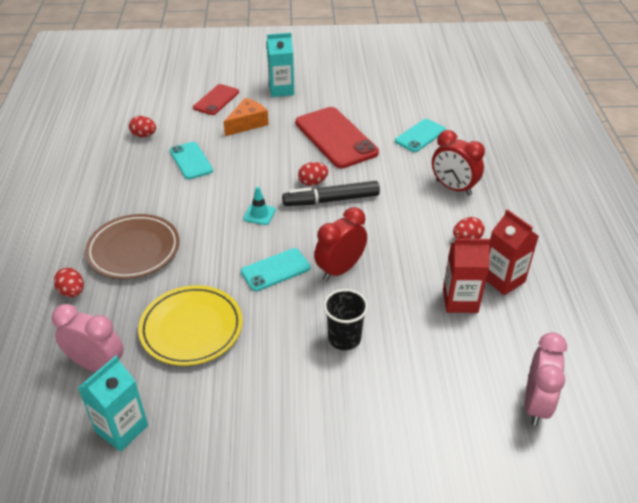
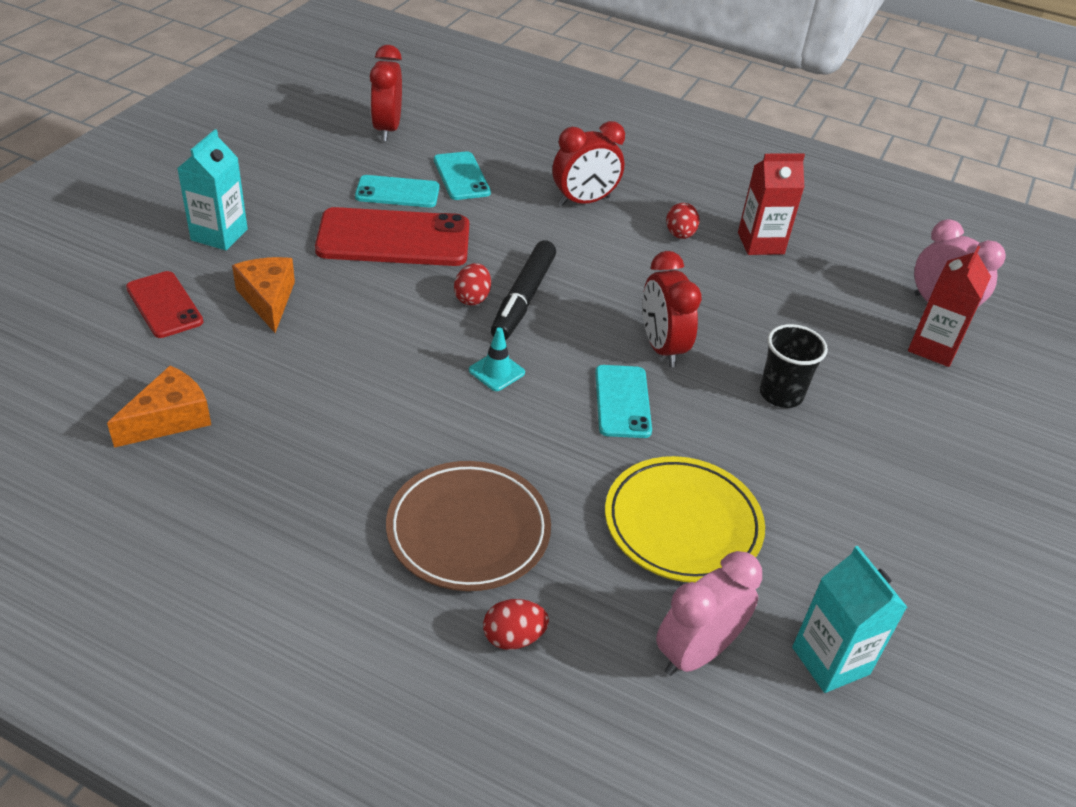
camera: 65 degrees left, 0 degrees up
red egg [129,116,156,137] -> orange cheese [107,365,211,448]
turquoise phone [170,142,213,180] -> turquoise phone moved to [355,175,439,208]
red carton [443,239,490,313] -> red carton moved to [908,246,991,367]
none -> red clock [370,45,402,141]

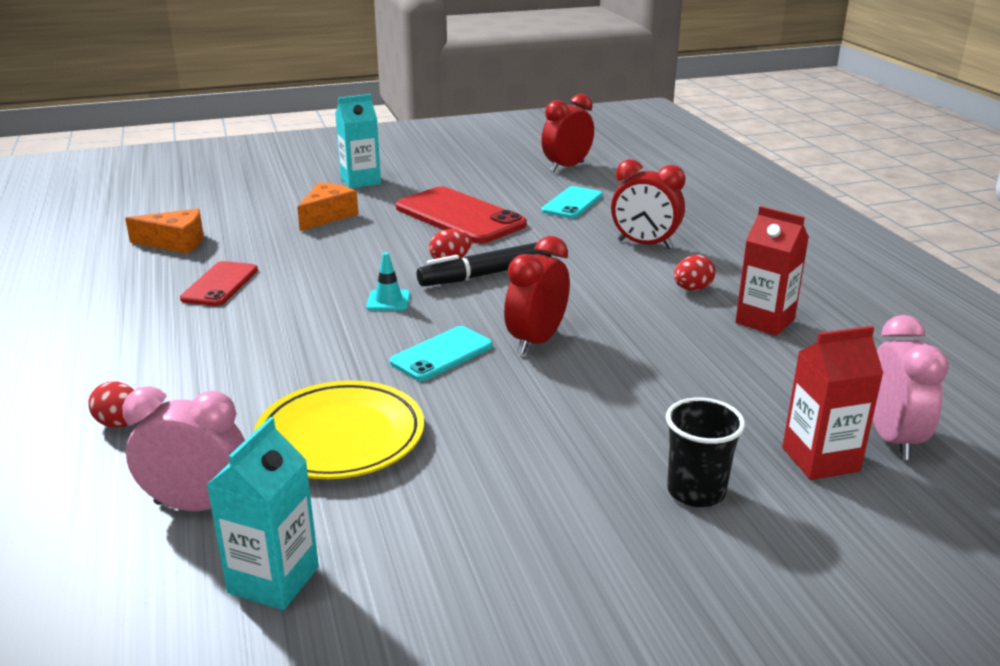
camera: 50 degrees right, 15 degrees down
red phone [126,271,203,338] -> red phone moved to [180,261,258,306]
turquoise phone [355,175,439,208] -> none
brown plate [386,461,551,591] -> none
black cup [760,324,828,408] -> black cup moved to [666,397,745,507]

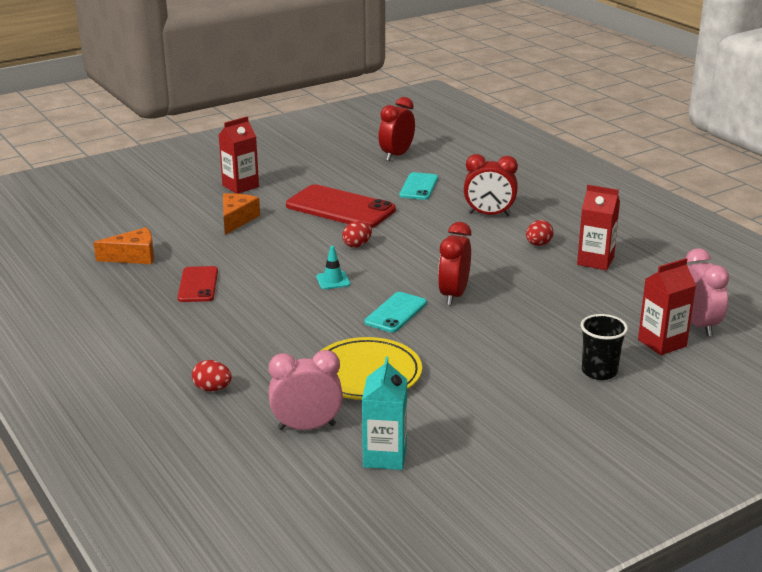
camera: 15 degrees left, 0 degrees up
turquoise carton [335,94,381,189] -> red carton [219,116,259,194]
black marker [417,242,552,286] -> none

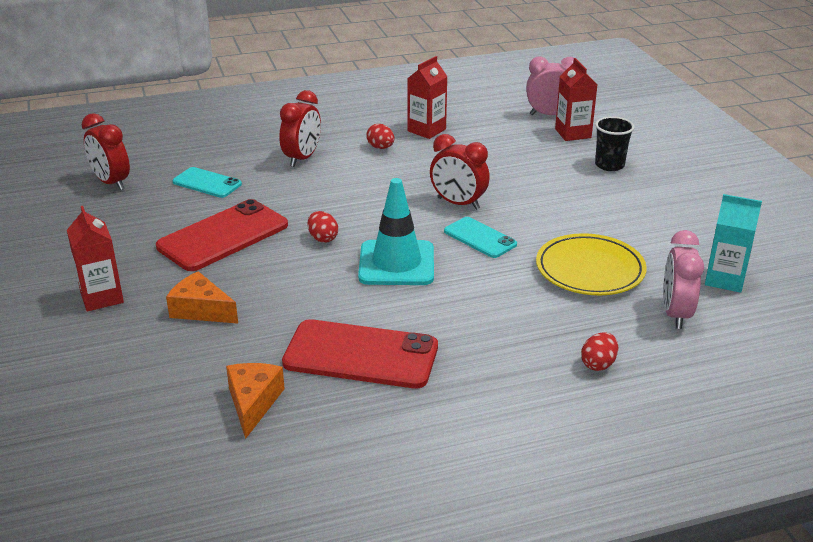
camera: 75 degrees left, 5 degrees up
red phone [178,266,218,302] -> red phone [282,319,438,389], size x1.75
turquoise traffic cone [316,246,350,289] -> turquoise traffic cone [358,178,434,285], size x2.23

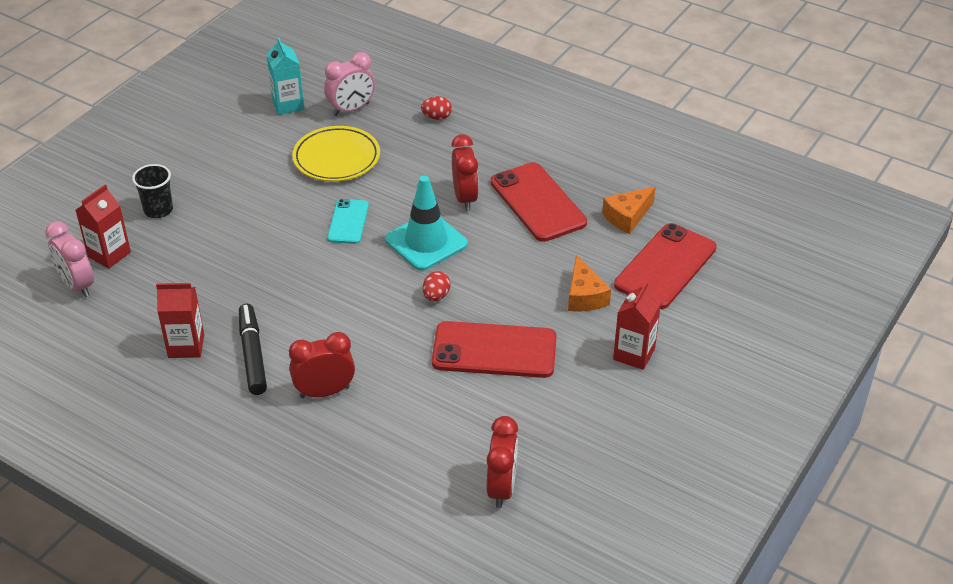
camera: 130 degrees left, 10 degrees up
turquoise phone [173,167,242,198] -> none
red egg [366,124,395,149] -> black marker [239,304,267,395]
red clock [430,134,490,210] -> red clock moved to [452,134,479,211]
none -> red phone [614,223,717,309]

